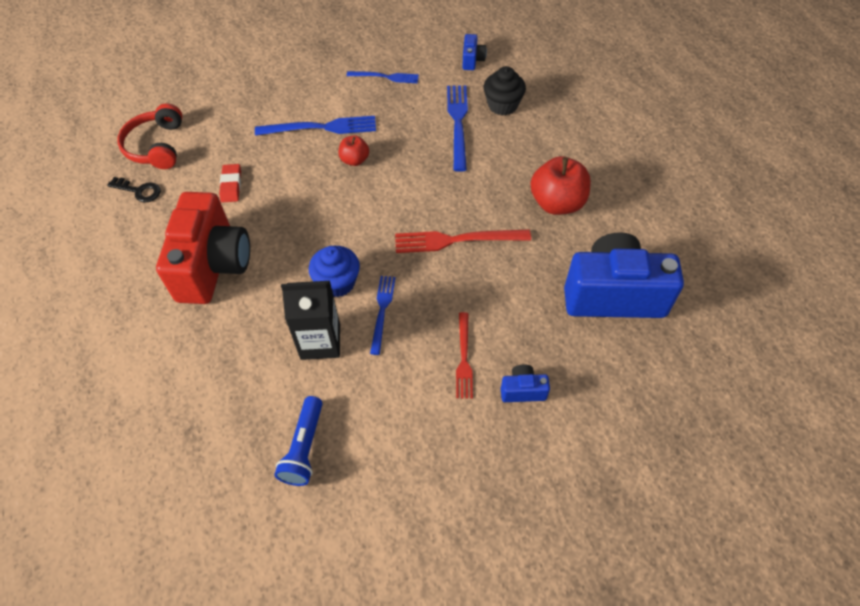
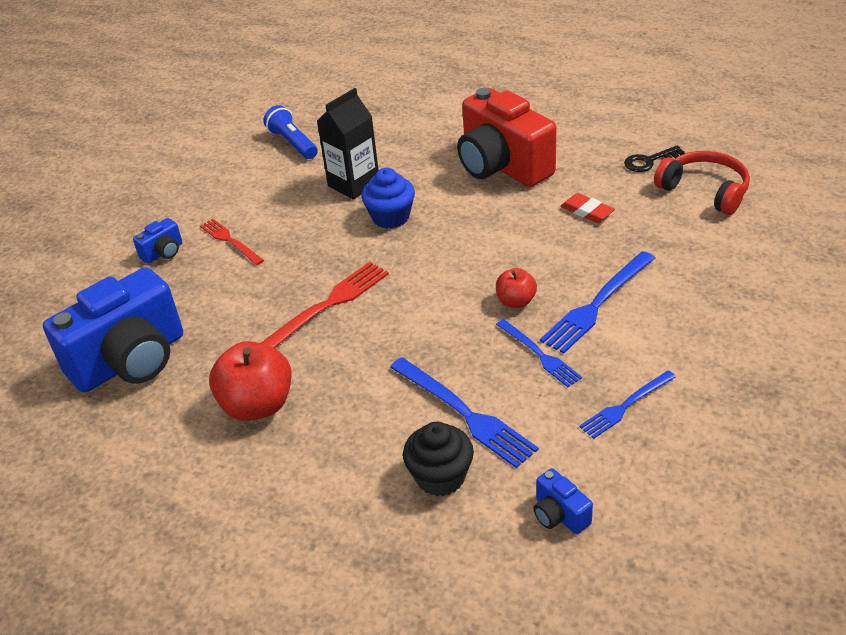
camera: 140 degrees right, 15 degrees down
blue fork [370,276,396,355] -> blue fork moved to [496,319,582,387]

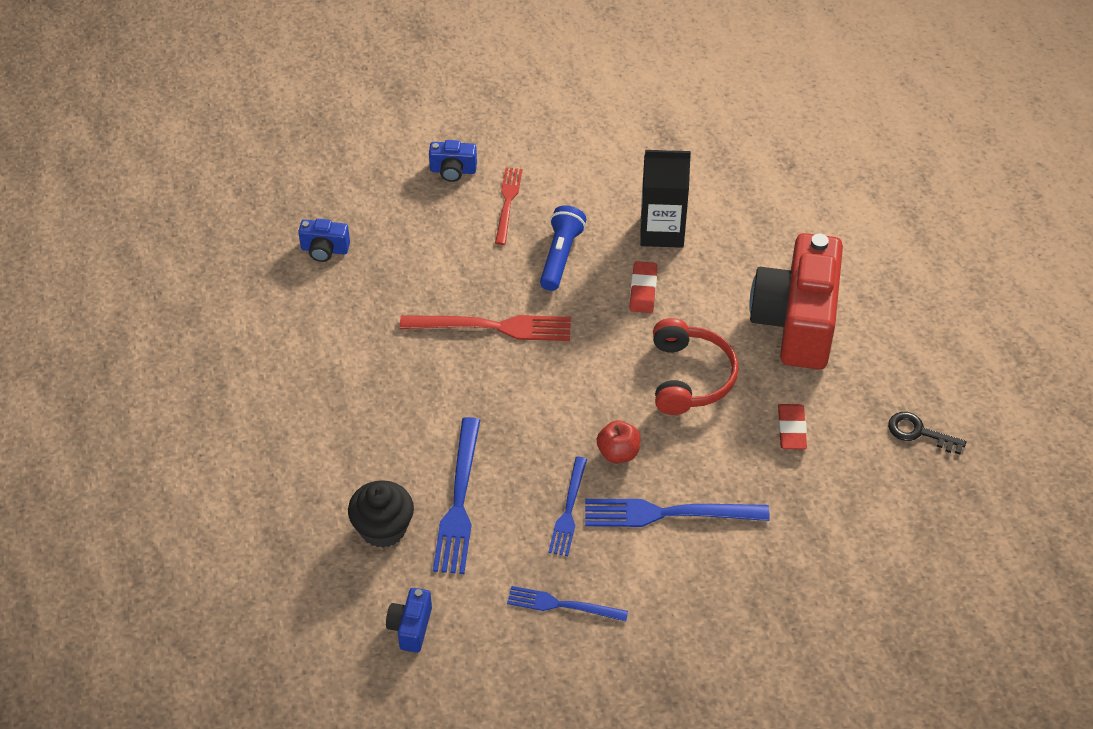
camera: 45 degrees right, 10 degrees up
blue camera [43,267,183,393] -> blue camera [298,219,350,262], size x0.42
red apple [209,341,292,421] -> none
blue flashlight [263,105,317,159] -> blue flashlight moved to [540,205,586,291]
blue cupcake [361,168,415,229] -> red eraser [630,261,657,313]
red headphones [654,151,750,215] -> red headphones moved to [653,318,739,415]

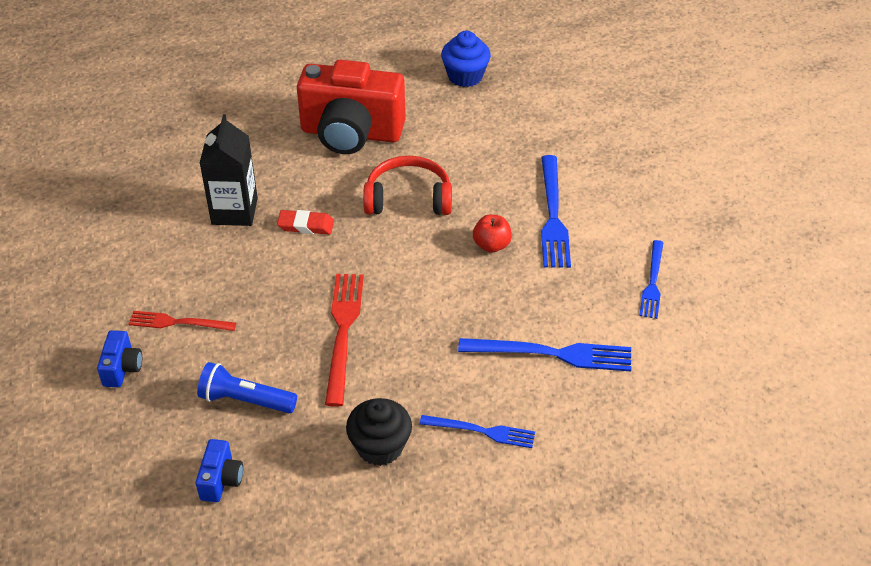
camera: 90 degrees left, 5 degrees down
black cupcake [348,480,414,548] -> black cupcake moved to [346,398,412,466]
blue camera [386,588,432,653] -> none
blue flashlight [540,205,586,291] -> blue flashlight moved to [197,362,297,413]
blue fork [548,457,587,556] -> blue fork moved to [419,415,535,448]
red eraser [778,404,807,450] -> none
black key [888,412,966,454] -> blue cupcake [441,31,491,87]

